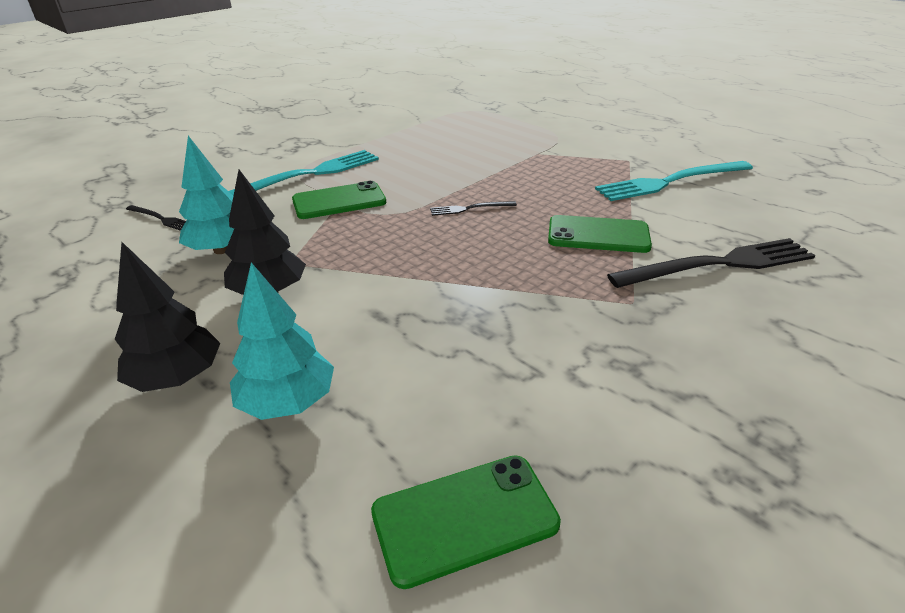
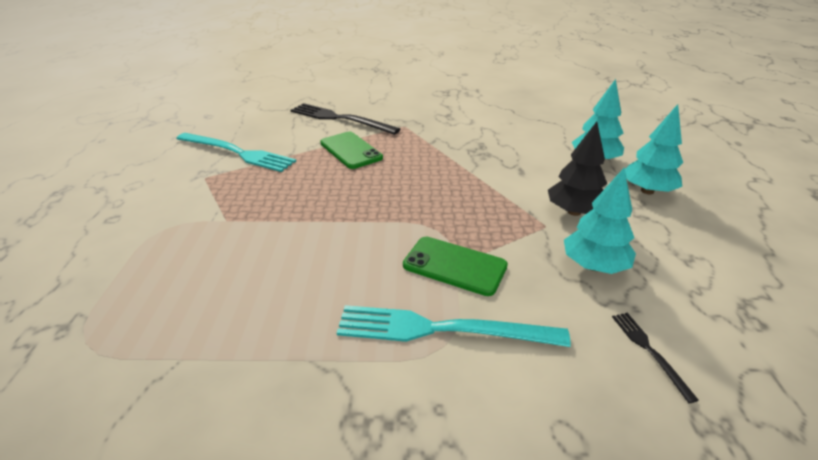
camera: 135 degrees left, 0 degrees up
black tree [115,242,220,392] -> turquoise tree [625,104,683,194]
green phone [371,455,561,589] -> none
black fork [430,201,517,216] -> none

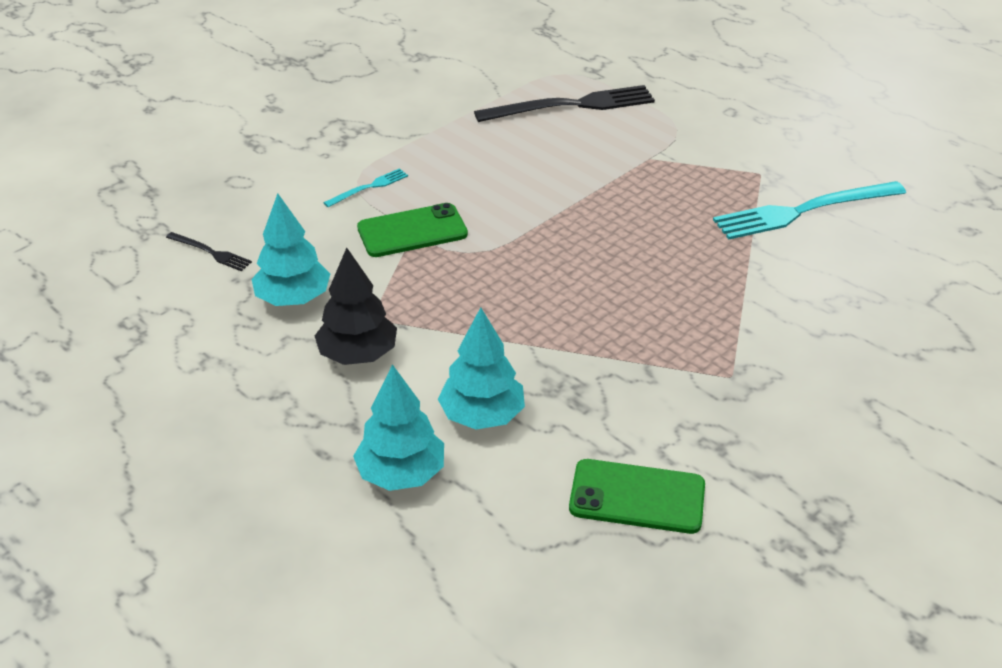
camera: 135 degrees right, 5 degrees up
black fork [291,103,400,135] -> black fork moved to [474,85,655,122]
green phone [320,132,383,169] -> green phone moved to [569,459,705,534]
turquoise fork [337,305,571,347] -> turquoise fork [324,168,408,207], size x0.47
turquoise tree [625,104,683,194] -> turquoise tree moved to [438,307,525,429]

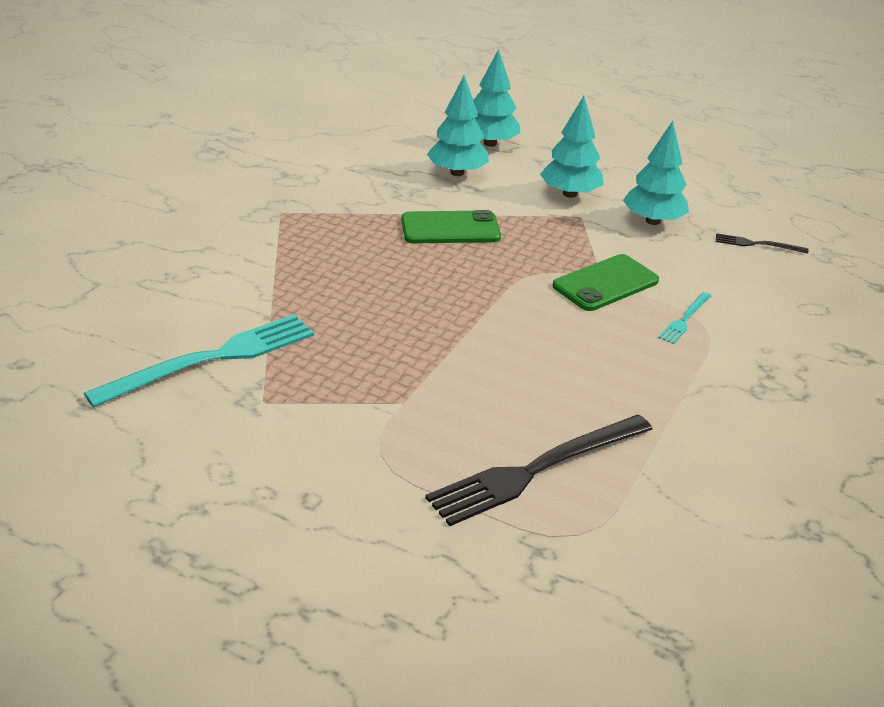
camera: 160 degrees right, 5 degrees down
black tree [315,247,397,365] -> turquoise tree [540,96,604,198]
green phone [569,459,705,534] -> green phone moved to [401,210,501,243]

